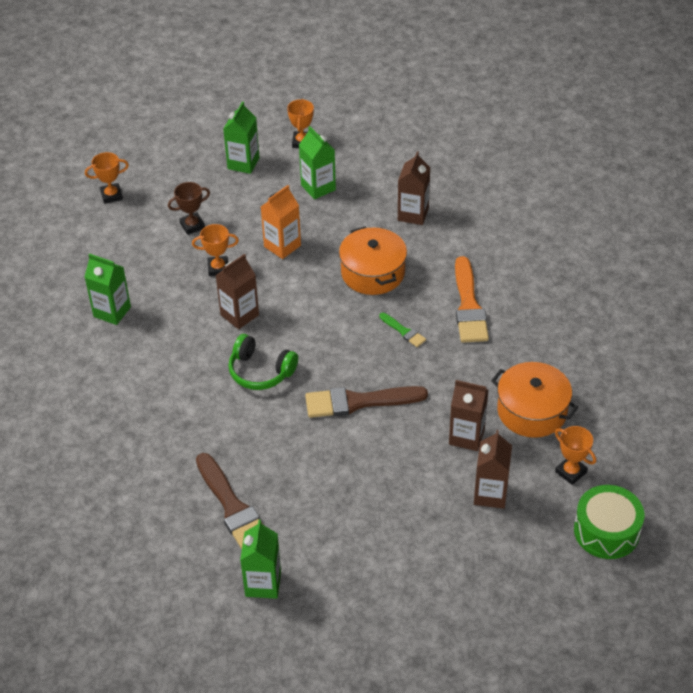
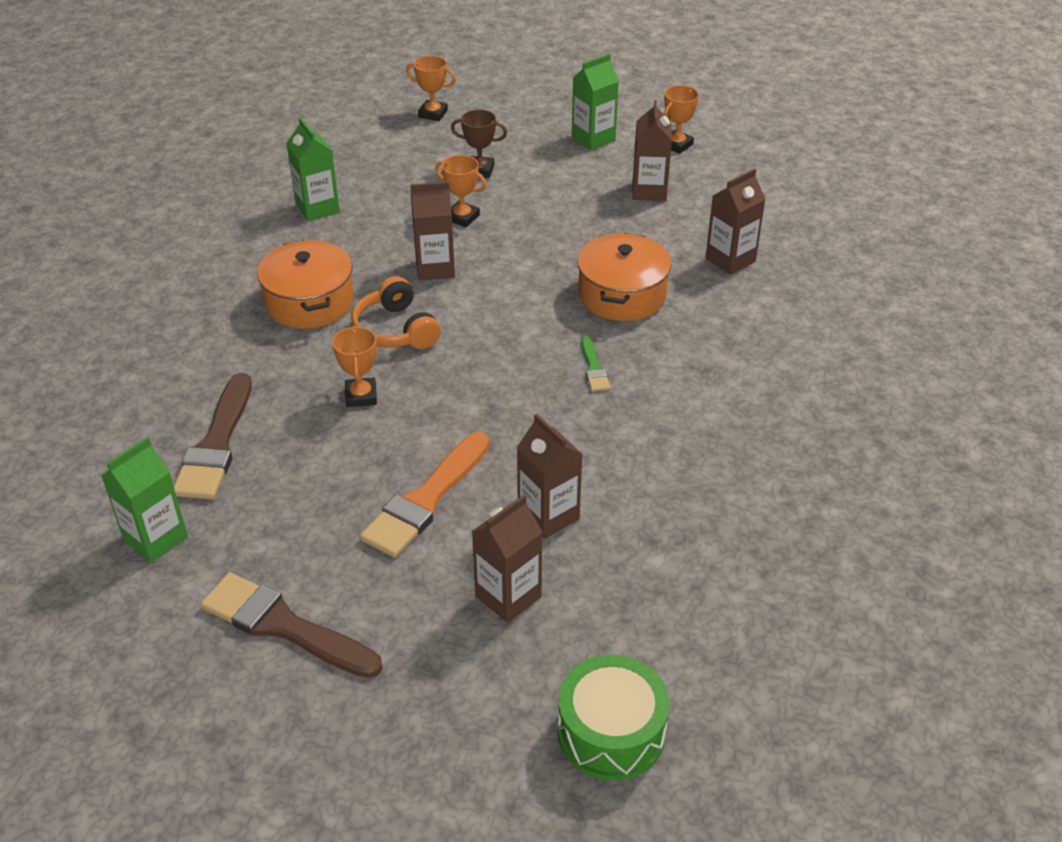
camera: 35 degrees right, 5 degrees down
green headphones [228,334,298,390] -> orange headphones [351,276,441,349]
orange carton [261,185,301,259] -> none
green carton [299,126,336,199] -> brown carton [632,100,672,201]
brown brush [305,386,428,418] -> brown brush moved to [200,572,383,678]
orange brush [455,256,489,343] -> orange brush moved to [360,432,490,558]
orange pot [491,362,578,438] -> orange pot moved to [257,240,354,329]
orange trophy [555,426,596,485] -> orange trophy moved to [332,326,377,407]

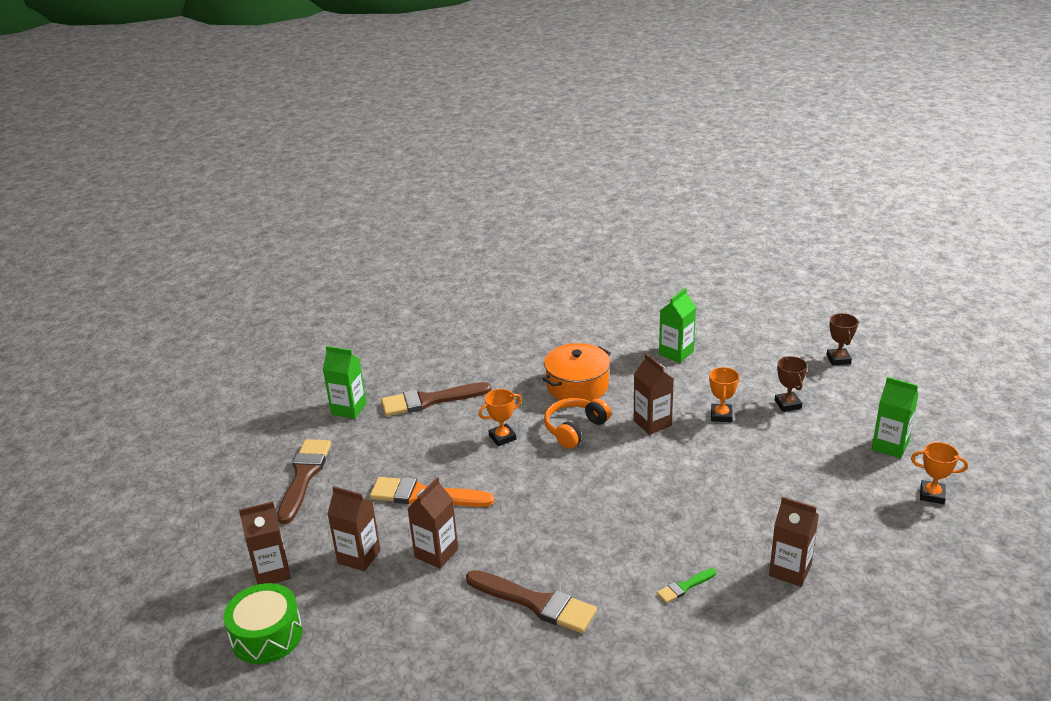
camera: 70 degrees right, 10 degrees down
orange trophy [406,56,456,121] -> brown trophy [826,313,858,365]
orange pot [577,233,672,321] -> none
green brush [581,336,610,392] -> green brush moved to [657,568,716,603]
brown carton [632,100,672,201] -> brown carton moved to [239,501,291,585]
none -> brown brush [466,570,597,633]

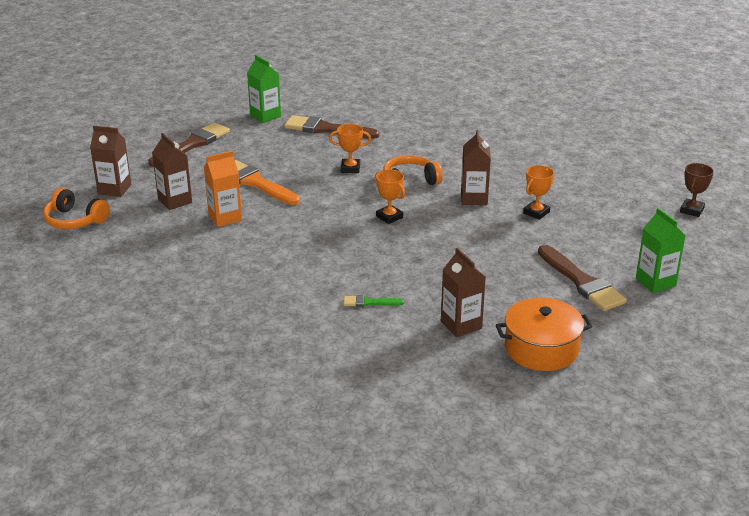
camera: 30 degrees right, 0 degrees up
green drum [223,583,303,664] -> orange headphones [43,188,110,229]
brown carton [407,477,458,569] -> orange carton [204,151,242,227]
brown brush [466,570,597,633] -> brown brush moved to [538,245,627,311]
orange pot [543,343,611,401] -> orange pot moved to [496,298,592,371]
green carton [659,288,696,363] -> none
brown trophy [775,356,807,412] -> none
orange trophy [911,442,968,504] -> orange trophy moved to [375,169,405,224]

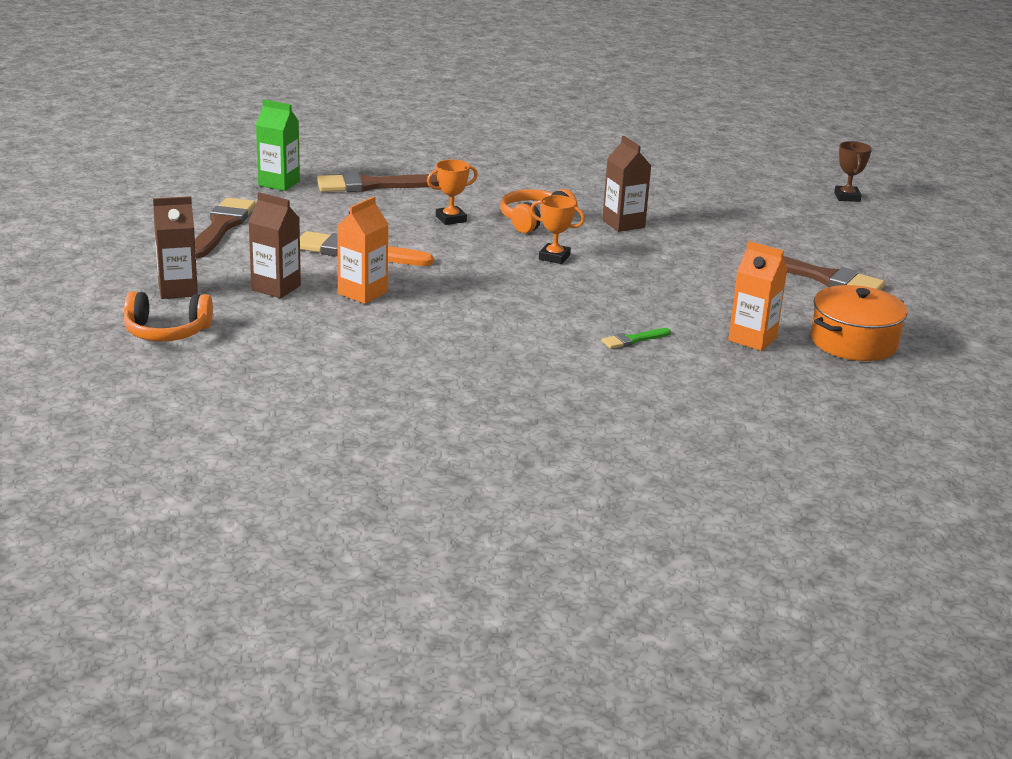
camera: 30 degrees left, 5 degrees down
brown carton [441,248,486,337] -> orange carton [728,241,787,351]
orange trophy [523,165,554,220] -> none
green carton [636,208,685,293] -> none

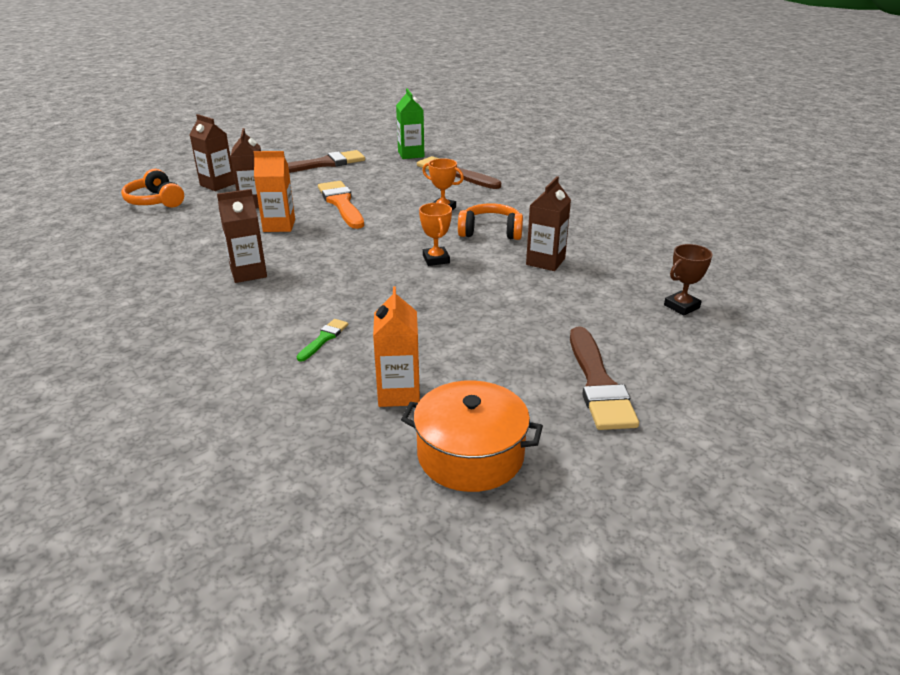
camera: 55 degrees right, 5 degrees up
green brush [601,328,671,349] -> green brush turned 90 degrees clockwise [297,319,348,362]
brown trophy [834,141,872,202] -> brown trophy moved to [664,244,713,315]
none -> brown carton [217,189,267,283]

